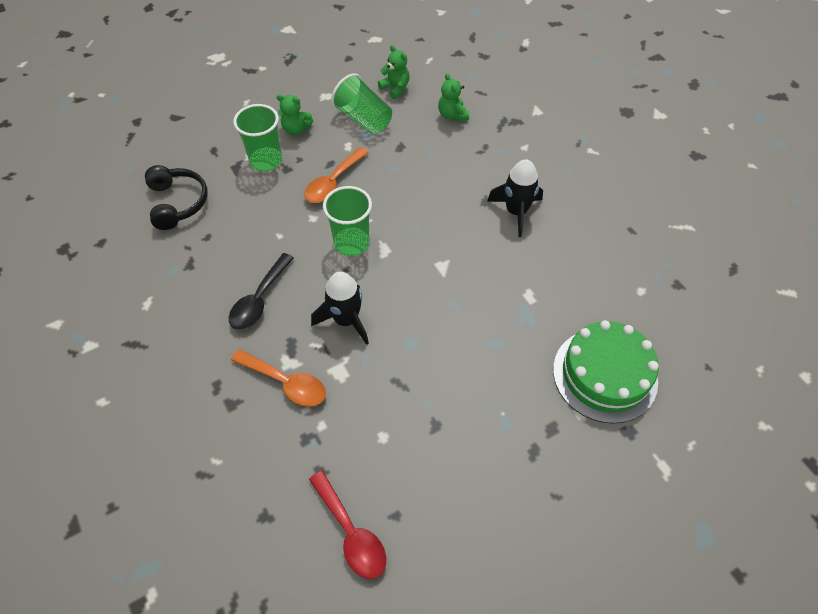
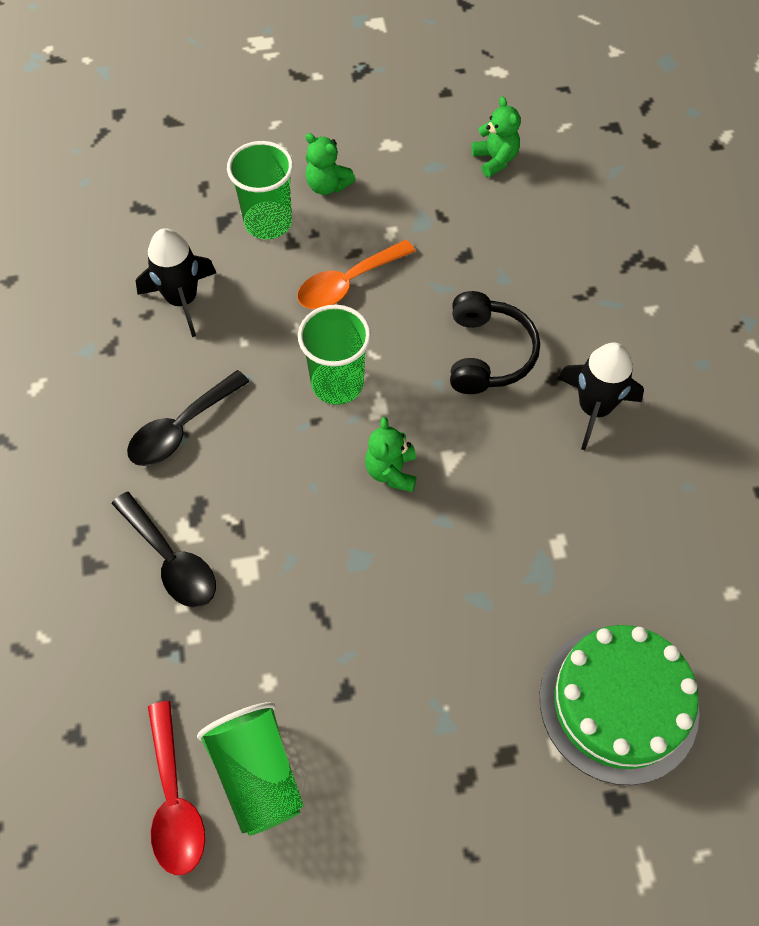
camera: 20 degrees right, 5 degrees up
black headphones [145,165,208,230] -> black headphones moved to [450,291,540,394]
orange spoon [231,349,326,407] -> black spoon [112,492,216,607]
black rocket [311,272,369,345] -> black rocket moved to [136,228,216,337]
green cup [331,73,392,134] -> green cup moved to [197,702,304,836]
green teddy bear [438,73,469,121] -> green teddy bear moved to [365,417,417,492]

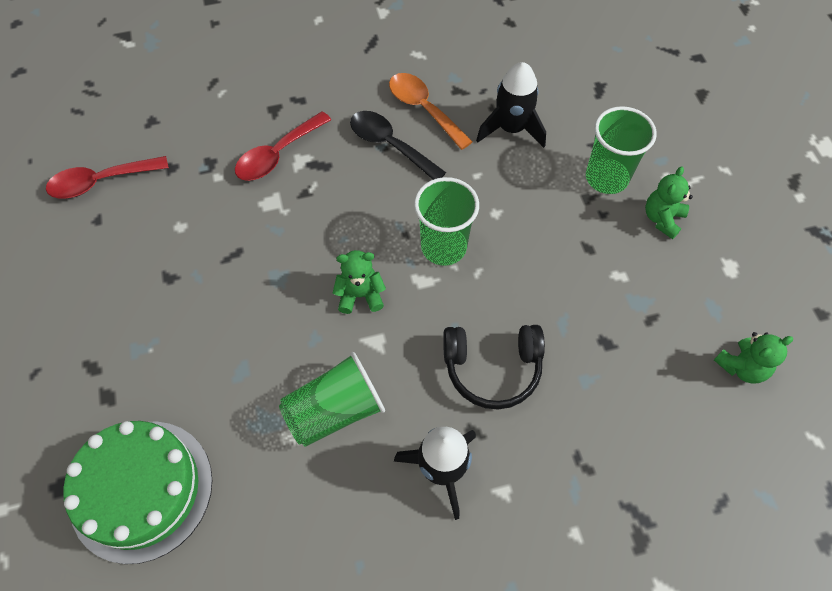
camera: 85 degrees right, 0 degrees up
black spoon [112,492,216,607] -> red spoon [235,111,331,181]
green cup [197,702,304,836] -> green cup moved to [279,352,385,447]
orange spoon [297,240,416,309] -> orange spoon moved to [389,73,473,150]

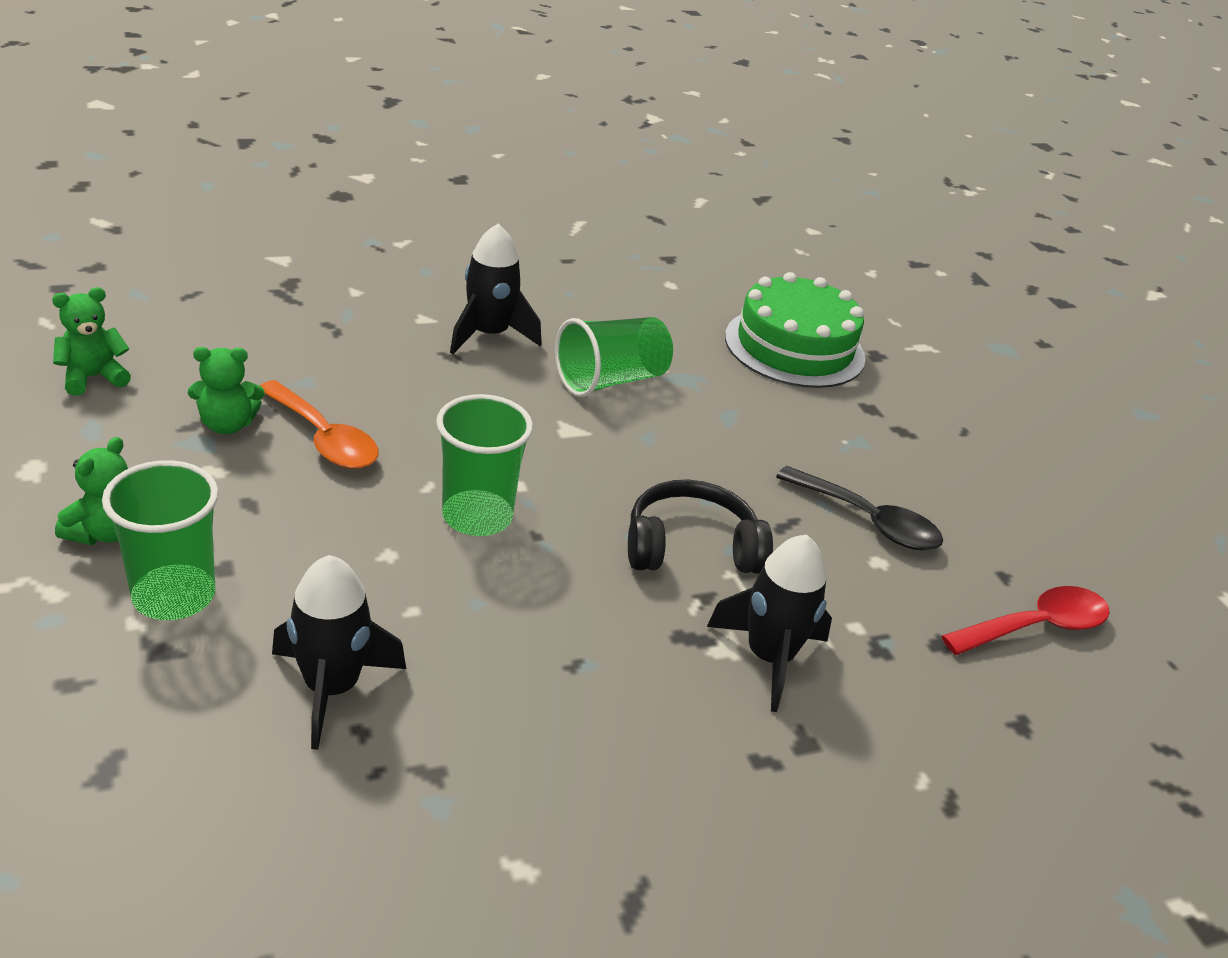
camera: 170 degrees right, 25 degrees down
red spoon [235,111,331,181] -> black rocket [707,534,832,712]
green teddy bear [333,250,386,314] -> green teddy bear moved to [188,347,264,434]
black spoon [350,111,446,180] -> black spoon moved to [776,466,943,550]
orange spoon [389,73,473,150] -> orange spoon moved to [259,380,378,469]
black headphones [443,325,545,410] -> black headphones moved to [628,480,773,574]

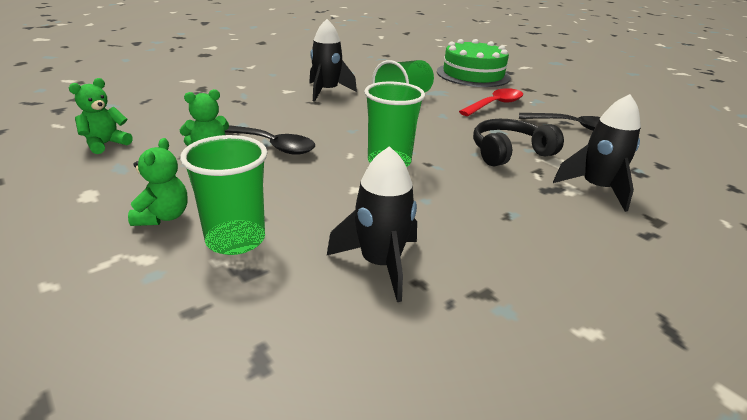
camera: 15 degrees left, 5 degrees down
orange spoon [259,380,378,469] -> black spoon [224,125,315,155]
red spoon [942,586,1110,655] -> red spoon moved to [459,88,523,116]

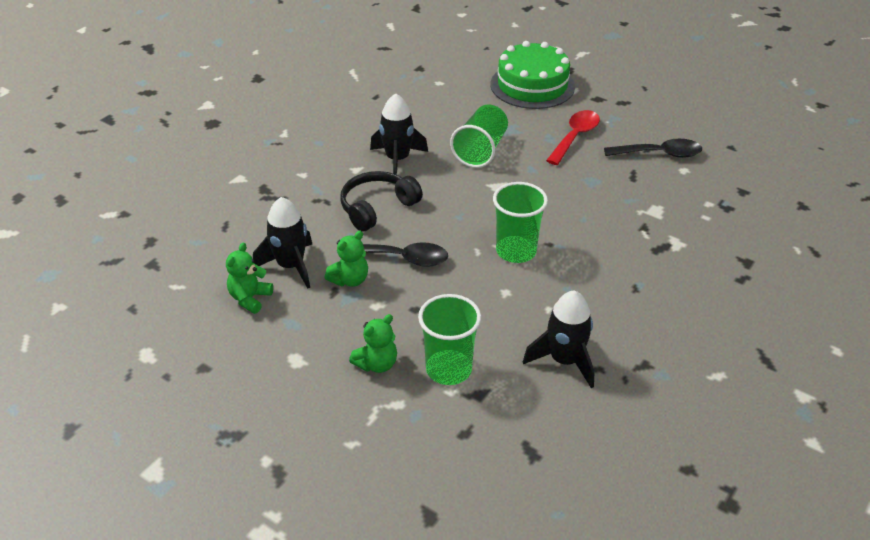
camera: 15 degrees left, 10 degrees up
green teddy bear [128,138,188,226] -> green teddy bear turned 60 degrees clockwise [349,314,397,373]
black headphones [473,119,564,166] -> black headphones moved to [340,171,423,232]
black rocket [553,94,641,212] -> black rocket moved to [253,197,312,289]

